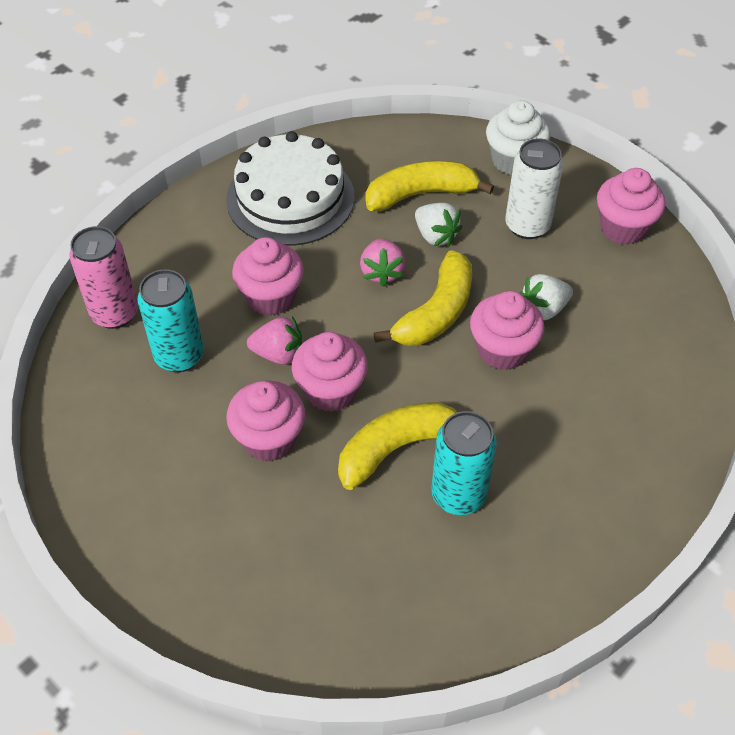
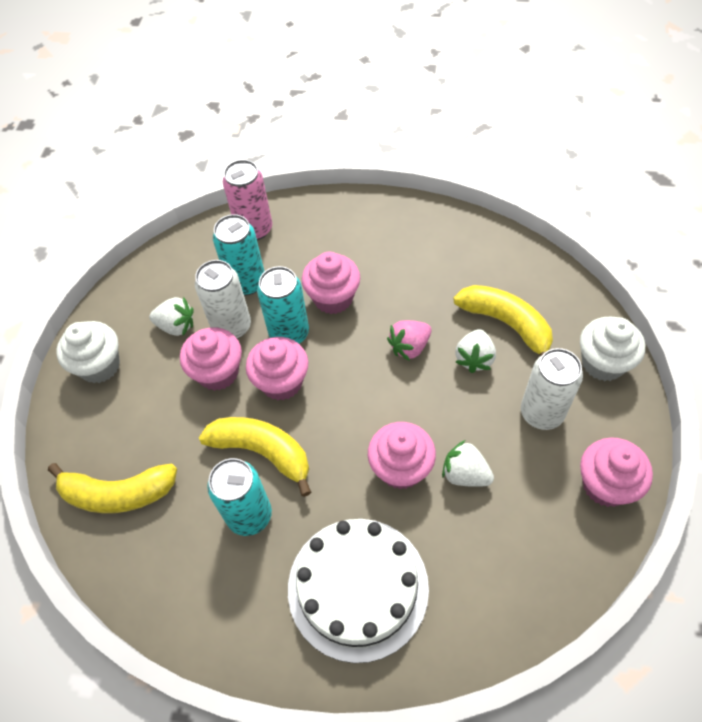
camera: 60 degrees right, 5 degrees up
white cake [226,131,354,246] -> white cake moved to [288,519,429,663]
pink strawberry [247,316,302,365] -> turquoise can [257,266,309,343]
yellow banana [373,250,472,346] -> yellow banana moved to [48,463,177,513]
none -> white cupcake [56,321,120,383]
none -> white strawberry [149,297,194,336]
none -> white can [195,260,251,339]

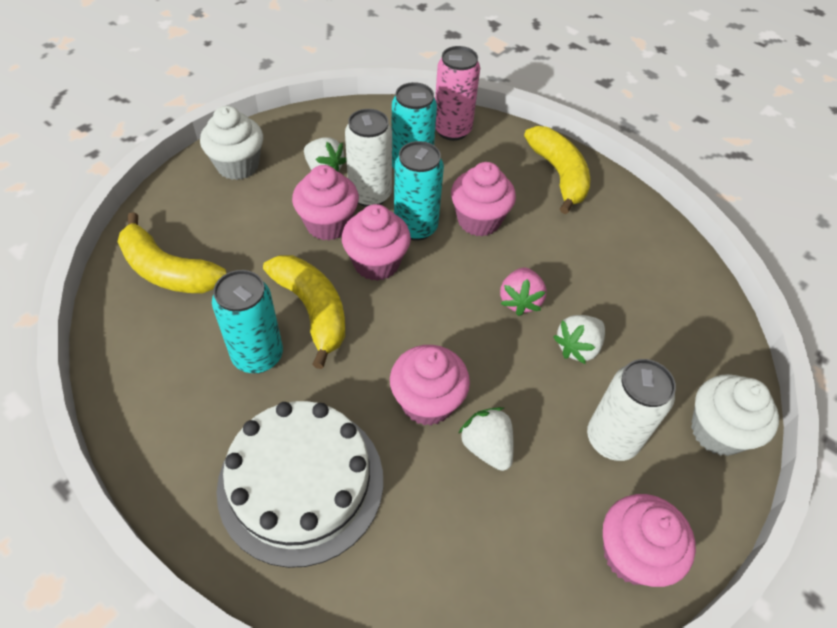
camera: 25 degrees right, 5 degrees down
pink strawberry [387,320,431,361] -> pink strawberry turned 75 degrees counterclockwise [500,268,546,316]
yellow banana [453,285,553,356] -> yellow banana moved to [524,126,590,214]

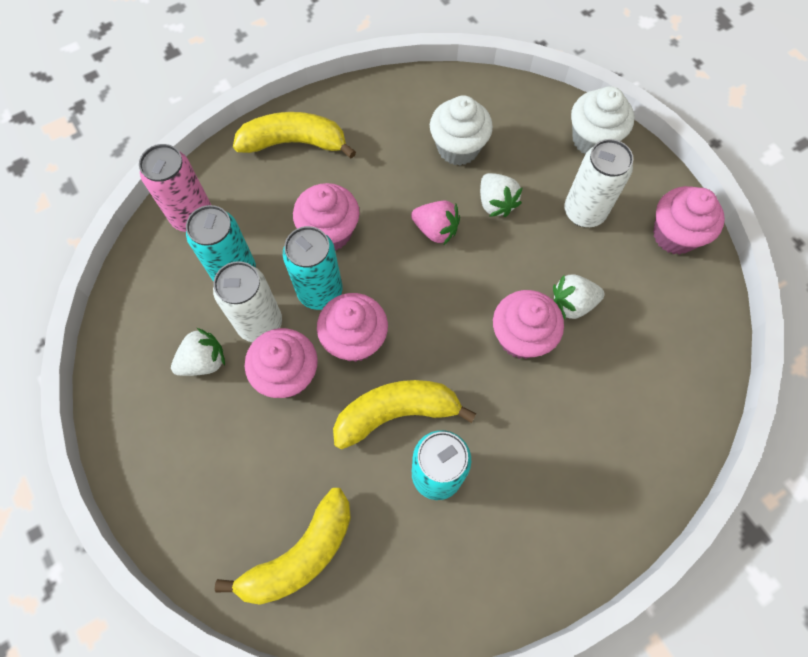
camera: 70 degrees left, 15 degrees up
white cupcake [200,106,263,180] -> white cupcake moved to [430,95,493,165]
white cake [217,401,383,568] -> none

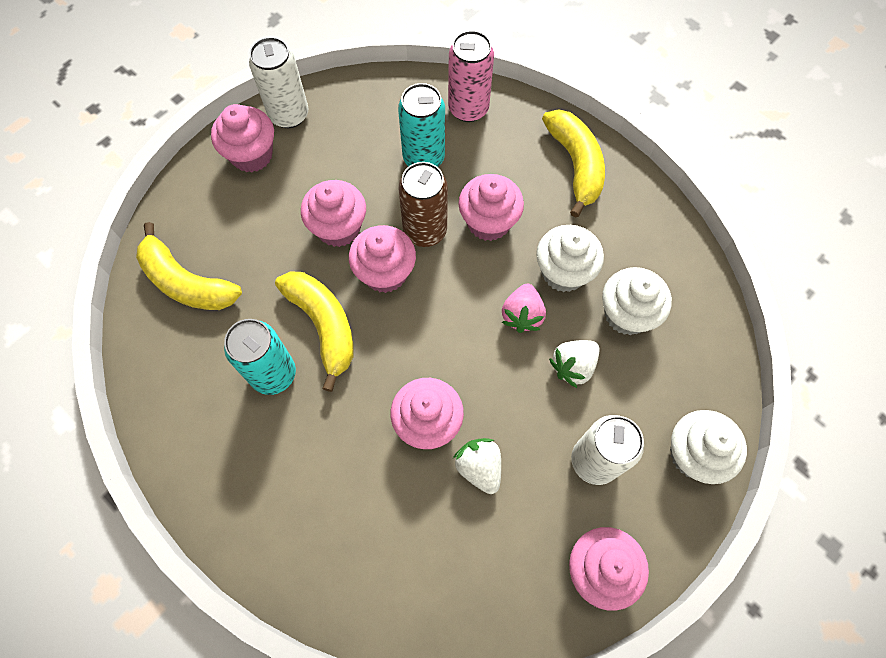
camera: 75 degrees right, 0 degrees up
white strawberry [171,328,225,376] -> none
white can [213,261,282,342] -> white can moved to [249,37,308,128]
turquoise can [283,226,343,310] -> brown can [398,162,448,247]
none -> pink cupcake [211,104,274,172]
none -> white cupcake [536,225,604,292]

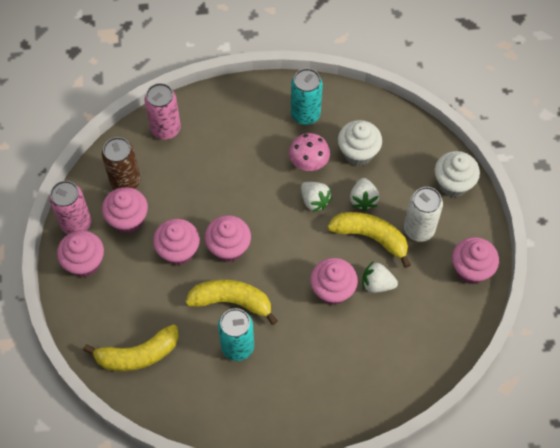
camera: 50 degrees left, 5 degrees down
white can [249,37,308,128] -> pink can [49,181,91,234]
turquoise can [398,83,445,167] -> turquoise can moved to [291,68,323,125]
brown can [398,162,448,247] -> brown can moved to [102,137,141,190]
pink cupcake [458,174,524,241] -> pink cupcake moved to [102,187,148,234]
pink strawberry [502,283,546,333] -> white strawberry [301,181,332,212]
white cupcake [536,225,604,292] -> pink mushroom [289,133,330,171]
yellow banana [542,109,605,217] -> yellow banana moved to [328,212,411,268]

